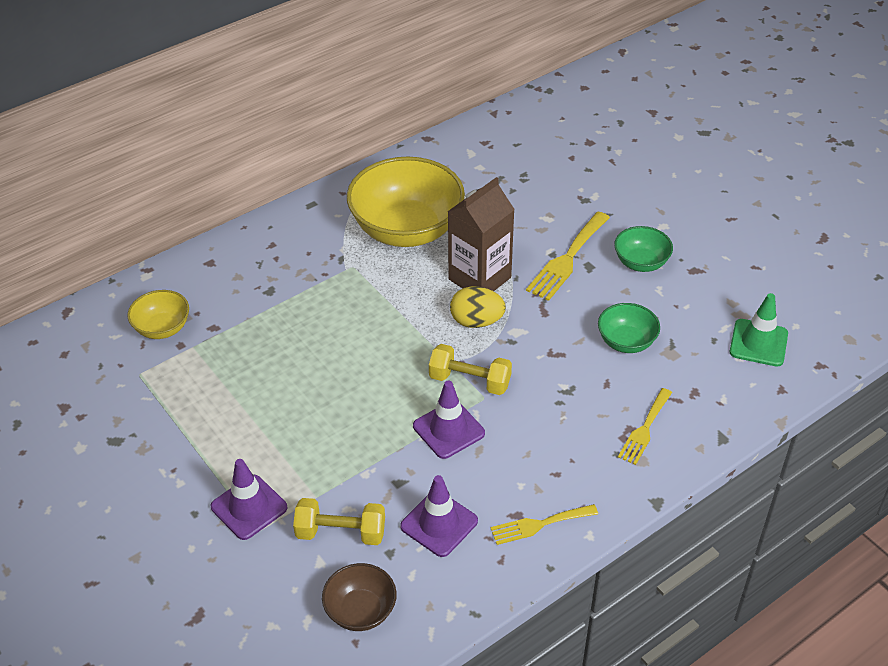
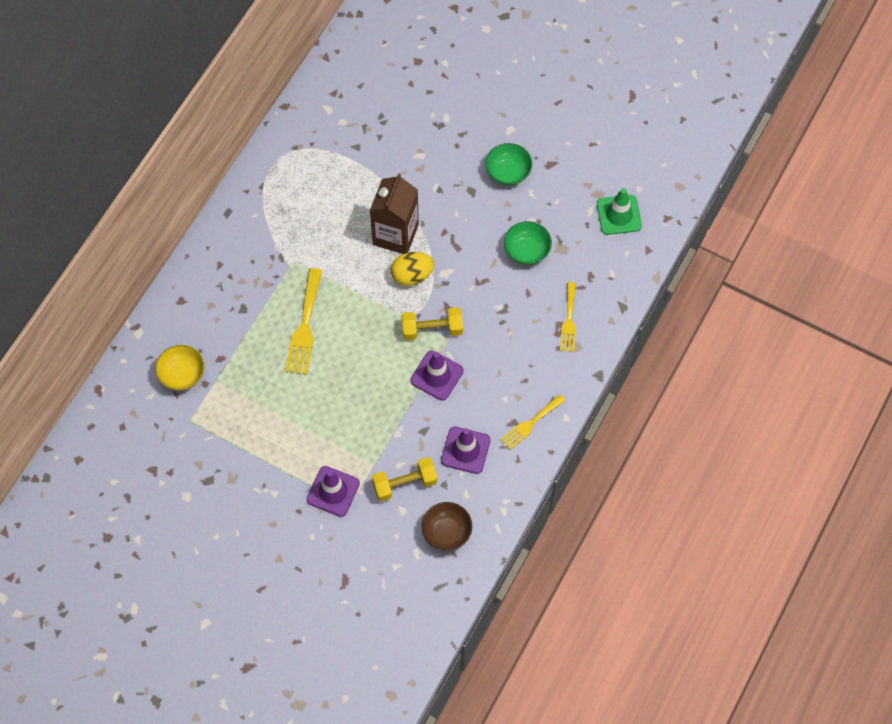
camera: 25 degrees left, 20 degrees up
yellow bowl [347,157,465,247] -> none
yellow fork [526,212,610,301] -> yellow fork moved to [285,268,322,375]

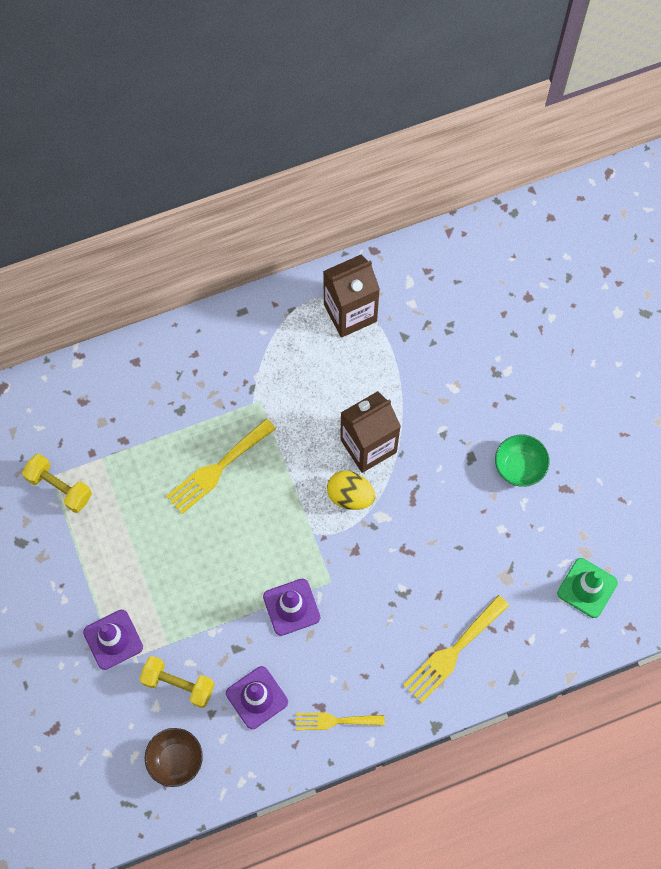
camera: 40 degrees right, 5 degrees up
yellow bowl [155,345,204,391] -> none
yellow dumbbell [401,307,463,341] -> yellow dumbbell moved to [22,454,92,513]
green bowl [504,221,552,265] -> none
yellow fork [560,282,576,352] -> yellow fork [403,595,509,703], size x1.52
none -> brown carton [323,255,380,338]

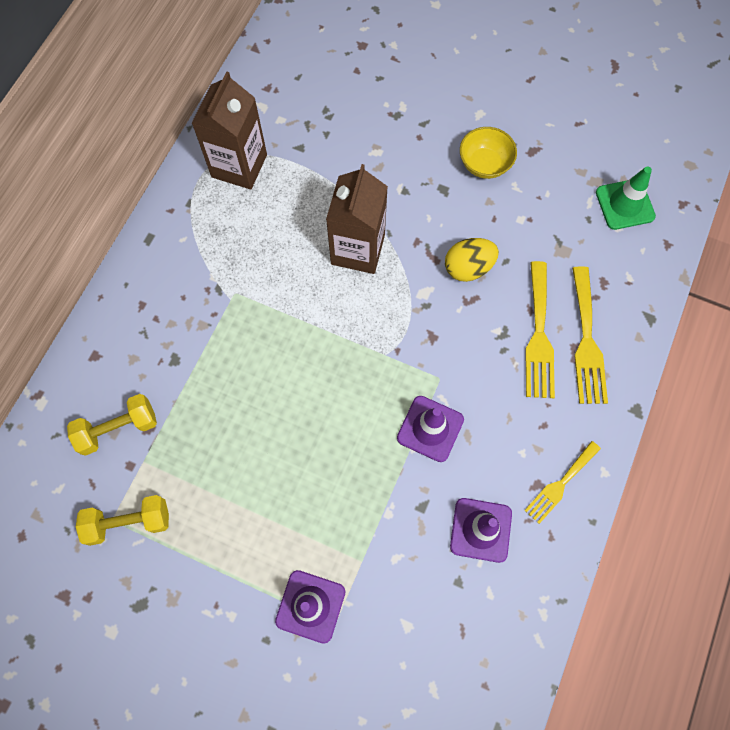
camera: 45 degrees left, 0 degrees up
yellow dumbbell [139,656,215,708] -> yellow dumbbell moved to [67,394,157,456]
brown bowl [145,728,203,787] -> none
yellow fork [166,418,276,514] -> yellow fork moved to [525,261,555,398]
yellow egg [327,471,375,510] -> yellow egg moved to [445,238,499,282]
green bowl [495,435,550,487] -> yellow bowl [460,127,517,179]

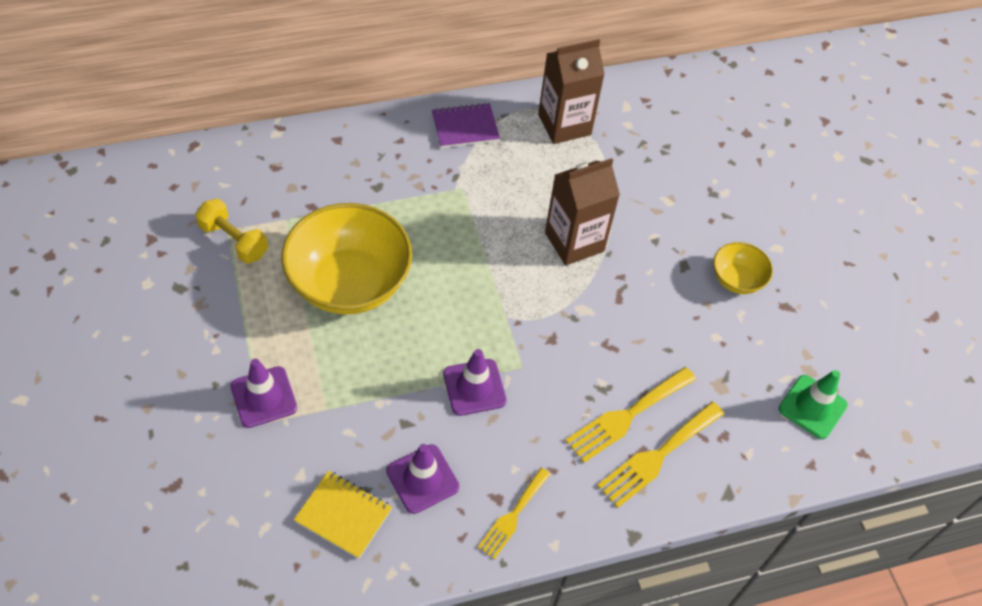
camera: 45 degrees right, 15 degrees down
yellow dumbbell [67,394,157,456] -> none
yellow egg [445,238,499,282] -> none
yellow fork [524,441,601,524] -> yellow fork turned 60 degrees counterclockwise [478,468,551,559]
none -> yellow bowl [281,203,412,315]
none -> yellow notebook [294,471,392,559]
none -> purple notebook [432,103,500,148]

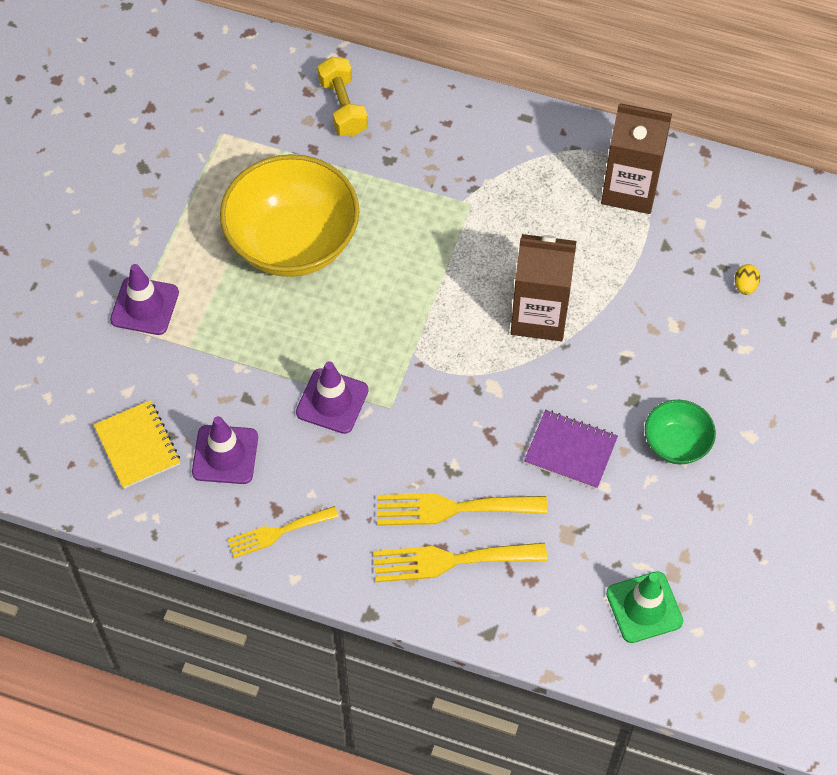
camera: 40 degrees right, 5 degrees up
yellow dumbbell [195,199,268,264] -> yellow dumbbell moved to [318,57,368,137]
purple notebook [432,103,500,148] -> purple notebook moved to [524,410,618,489]
yellow bowl [713,242,773,294] -> green bowl [645,400,716,464]
none -> yellow egg [735,264,760,295]

